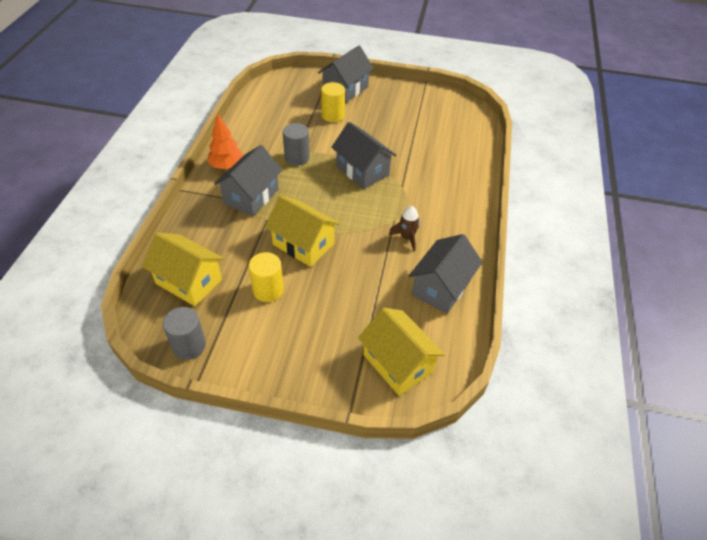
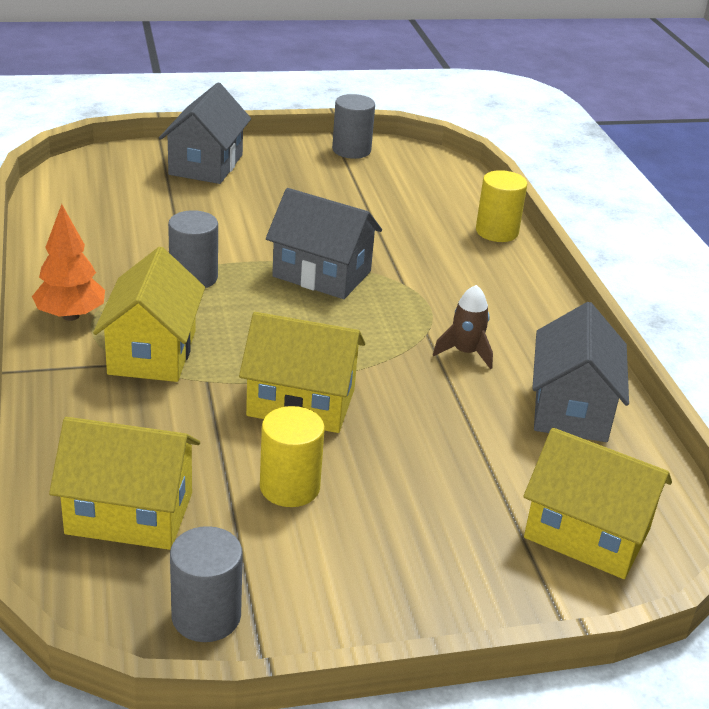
camera: 25 degrees left, 15 degrees down
grey house [214,145,282,216] -> yellow house [93,247,205,382]
yellow cylinder [321,82,345,122] -> yellow cylinder moved to [476,170,527,242]
none -> grey cylinder [332,94,375,159]

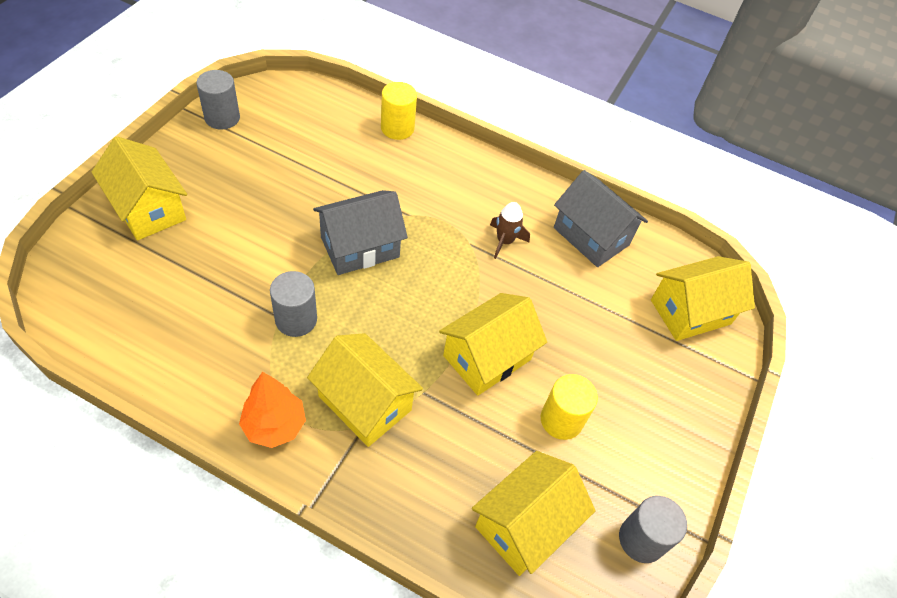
camera: 55 degrees left, 20 degrees up
grey house [159,83,251,184] -> yellow house [92,136,187,240]

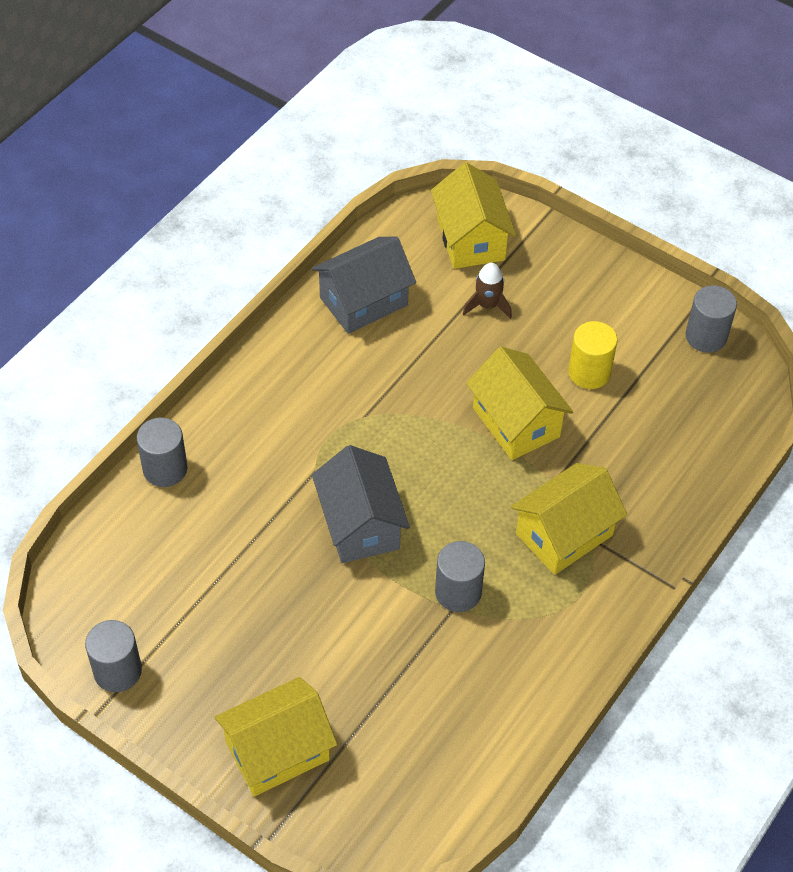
camera: 75 degrees left, 0 degrees up
orange tree [239,372,306,448] -> none
yellow cylinder [381,82,417,140] -> grey cylinder [137,417,187,487]
yellow house [472,451,596,576] -> none
brown rocket [490,202,530,259] -> brown rocket moved to [463,263,512,319]

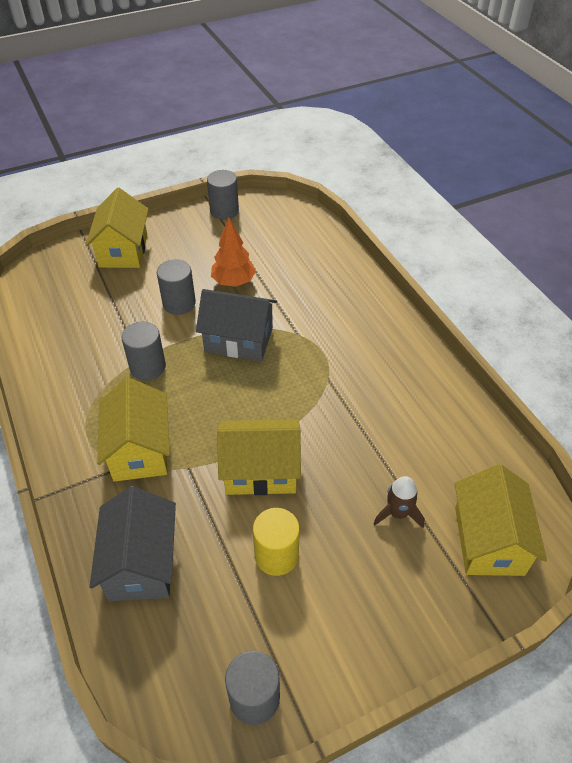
camera: 120 degrees right, 5 degrees down
grey cylinder [137,417,187,487] -> grey cylinder moved to [157,259,196,315]
grey house [312,237,416,334] -> grey house moved to [90,486,176,601]
yellow house [431,162,516,269] -> yellow house turned 75 degrees clockwise [455,464,547,576]
none -> orange tree [211,218,256,287]

